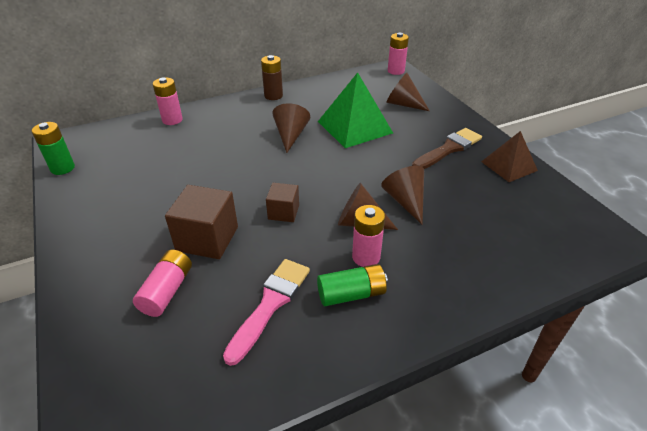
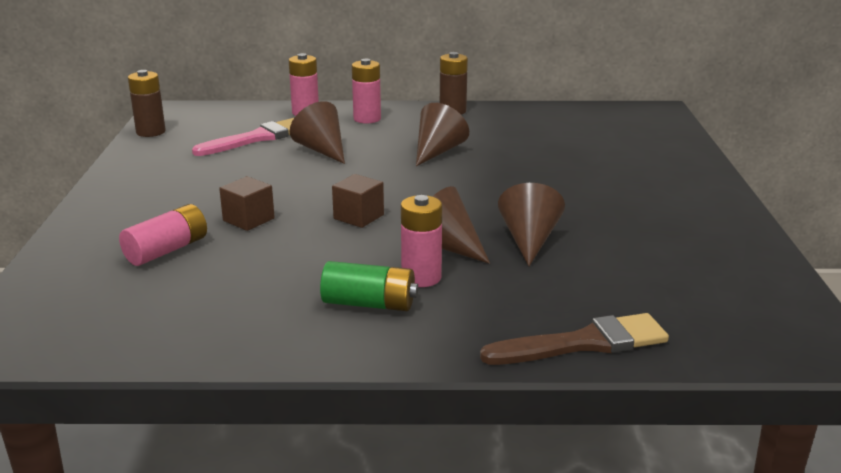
camera: 25 degrees right, 15 degrees down
green battery [31,122,75,175] -> brown battery [128,70,166,137]
brown cube [165,185,238,259] -> brown cube [219,176,275,231], size x0.59
pink brush [223,259,310,366] -> pink brush moved to [192,118,294,156]
green pyramid [318,72,393,148] -> none
brown cone [386,73,430,111] -> brown cone moved to [290,101,345,164]
pink battery [388,33,409,75] -> pink battery moved to [352,59,381,123]
brown brush [412,128,482,169] -> brown brush moved to [480,313,669,365]
brown pyramid [481,131,538,182] -> none

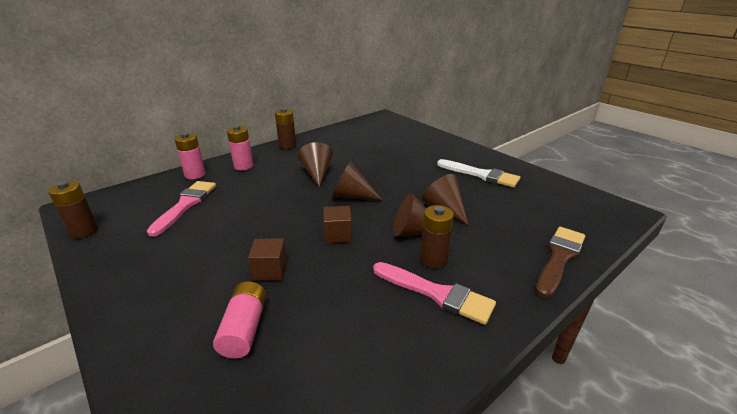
camera: 40 degrees left, 5 degrees up
brown cone [290,101,345,164] -> brown cone moved to [332,161,382,200]
green battery [320,261,418,311] -> pink brush [373,262,496,325]
pink battery [401,195,442,287] -> brown battery [420,205,454,268]
none -> white brush [437,159,520,187]

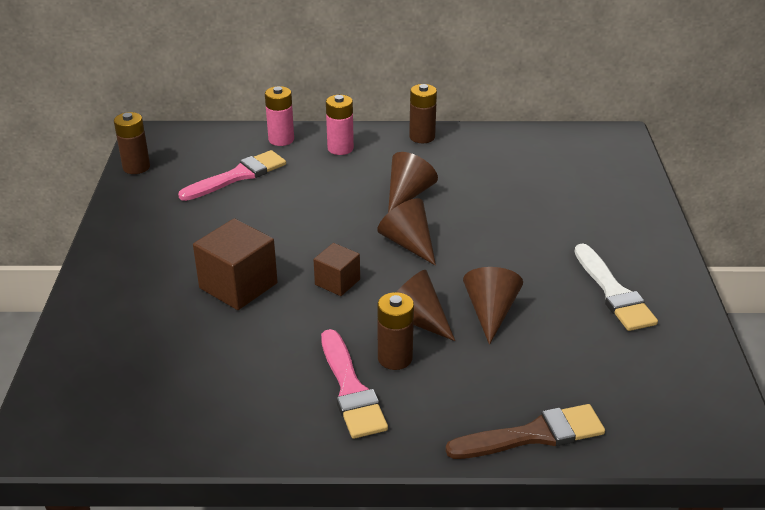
camera: 40 degrees right, 5 degrees up
pink battery [213,281,266,359] -> none
brown cube [248,238,287,281] -> brown cube [193,218,278,310], size x1.69

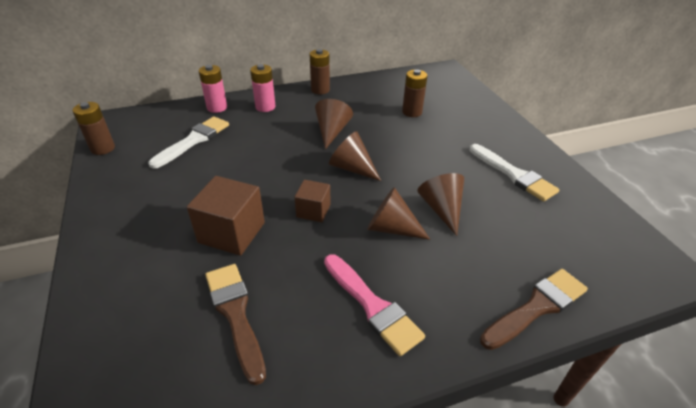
camera: 20 degrees left, 5 degrees up
pink brush [178,150,286,201] -> white brush [149,116,229,169]
brown battery [377,292,414,370] -> brown battery moved to [402,69,427,117]
none -> brown brush [205,264,266,385]

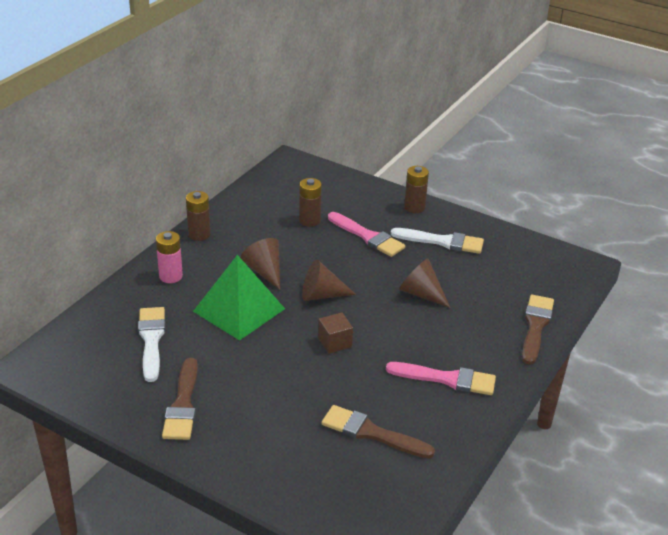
camera: 40 degrees left, 5 degrees down
brown battery [72,102,115,155] -> brown battery moved to [404,166,429,213]
brown cube [187,176,265,256] -> none
pink battery [199,65,227,113] -> none
brown cone [367,187,431,240] -> none
none -> brown brush [162,358,198,440]
none -> green pyramid [193,255,285,340]
none -> pink brush [328,212,405,257]

